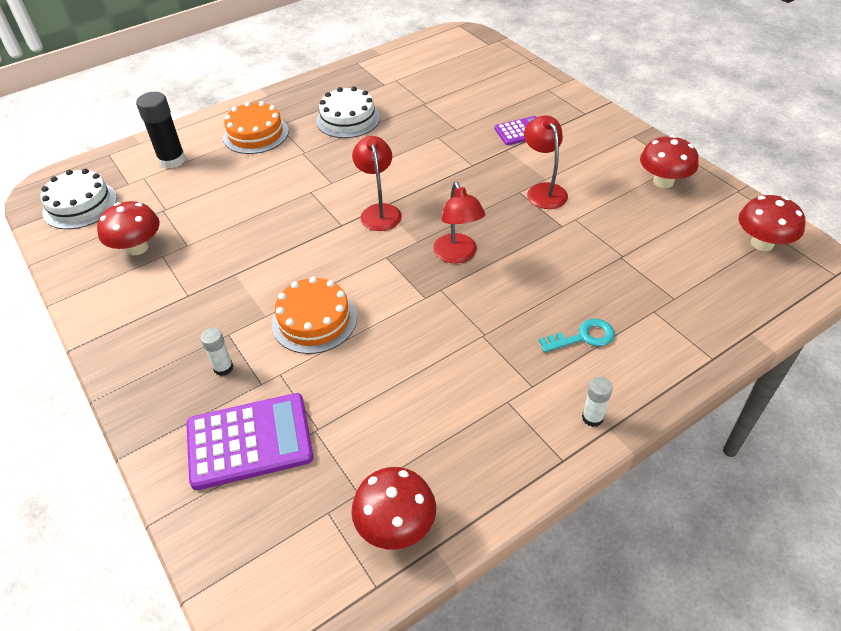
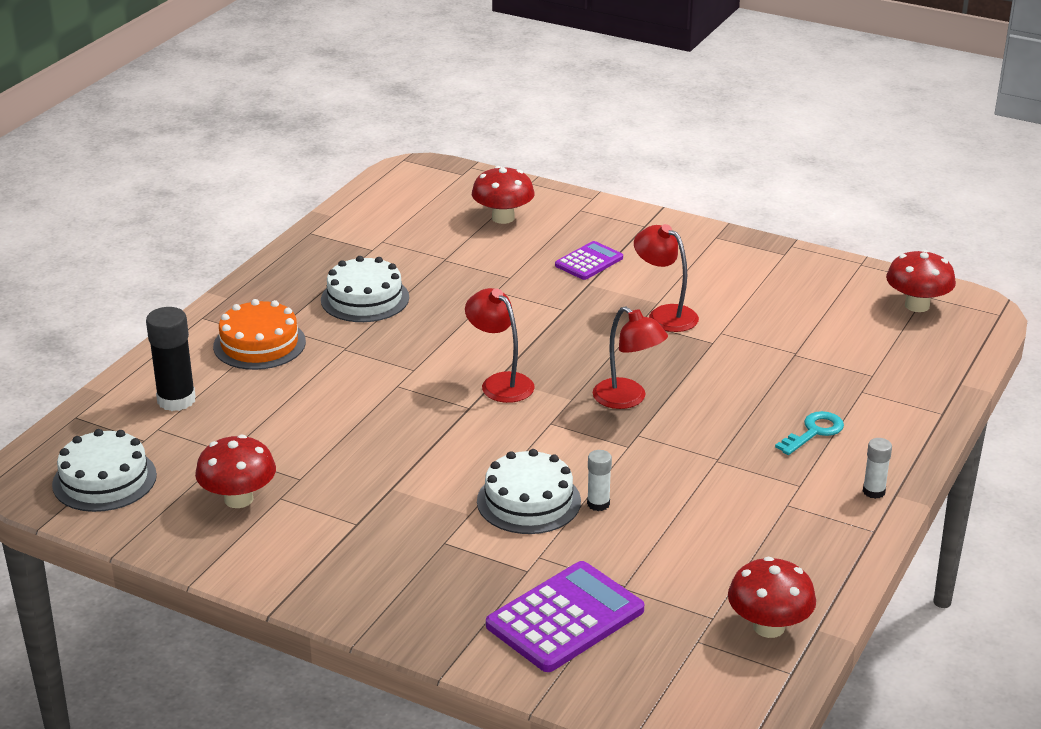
camera: 30 degrees left, 15 degrees down
white glue stick [200,328,233,376] -> white glue stick moved to [587,450,612,511]
orange cake [272,277,357,354] -> white cake [477,449,581,534]
red mushroom [640,135,699,188] -> red mushroom moved to [472,166,534,224]

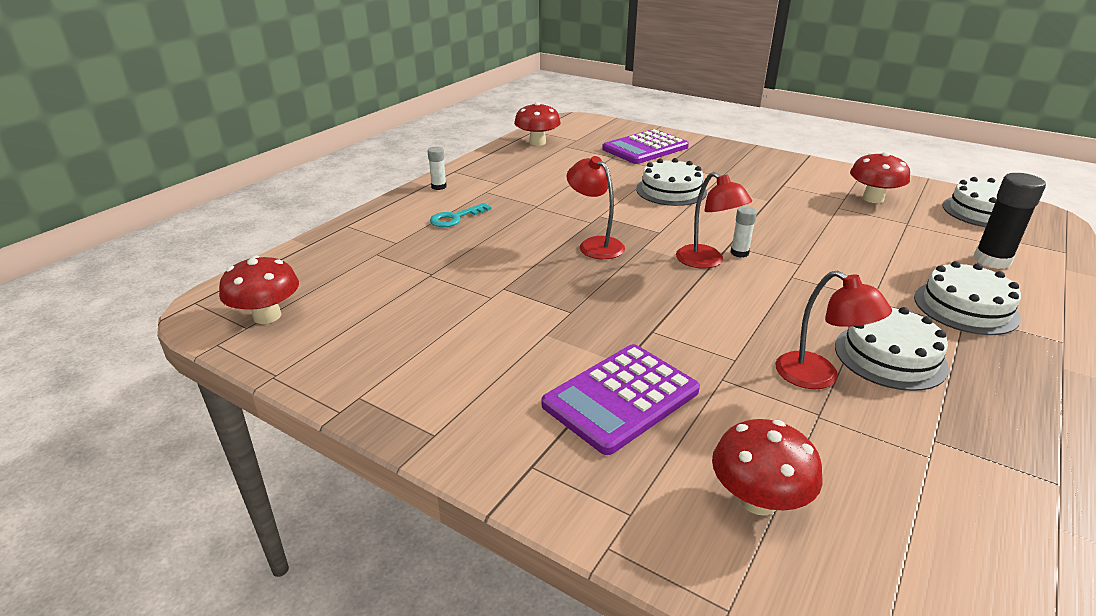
camera: 175 degrees left, 0 degrees up
orange cake [213,299,306,370] -> white cake [914,261,1021,335]
purple calculator [555,241,623,280] -> purple calculator [541,344,700,455], size x1.72
white glue stick [587,450,612,511] -> white glue stick moved to [731,206,757,257]
red lamp [634,224,699,332] -> red lamp moved to [775,270,892,389]

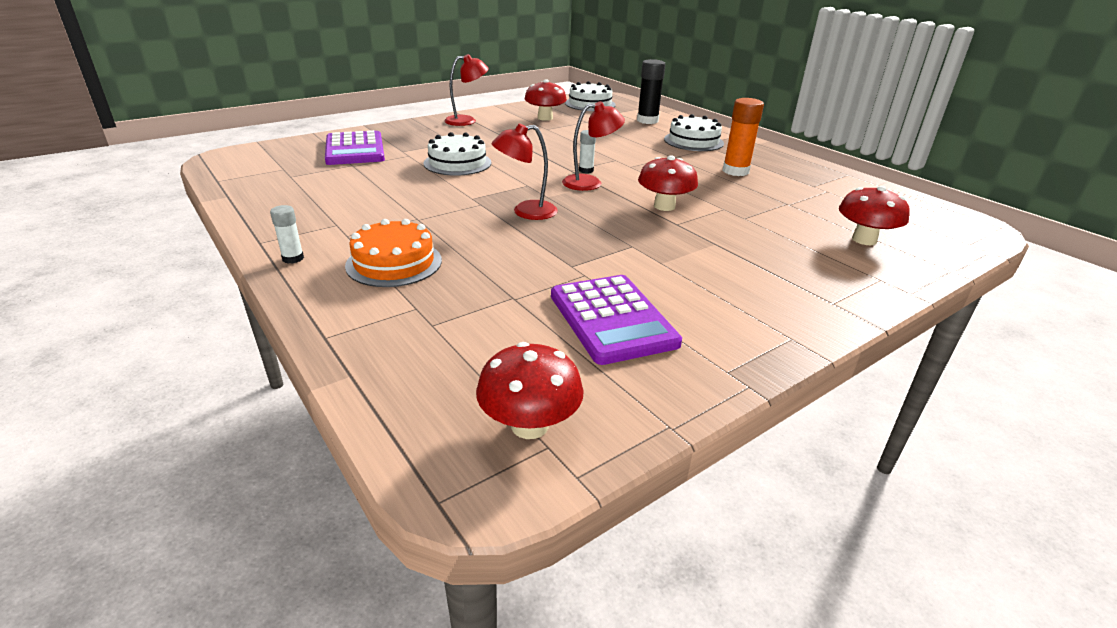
camera: 70 degrees left, 0 degrees up
turquoise key [430,203,491,227] -> orange cake [345,219,442,287]
red mushroom [514,102,561,146] -> red mushroom moved to [638,155,698,211]
purple calculator [541,344,700,455] -> purple calculator moved to [551,275,682,365]
red lamp [775,270,892,389] -> red lamp moved to [444,54,489,126]
white cake [835,307,949,391] -> orange glue stick [723,98,764,176]

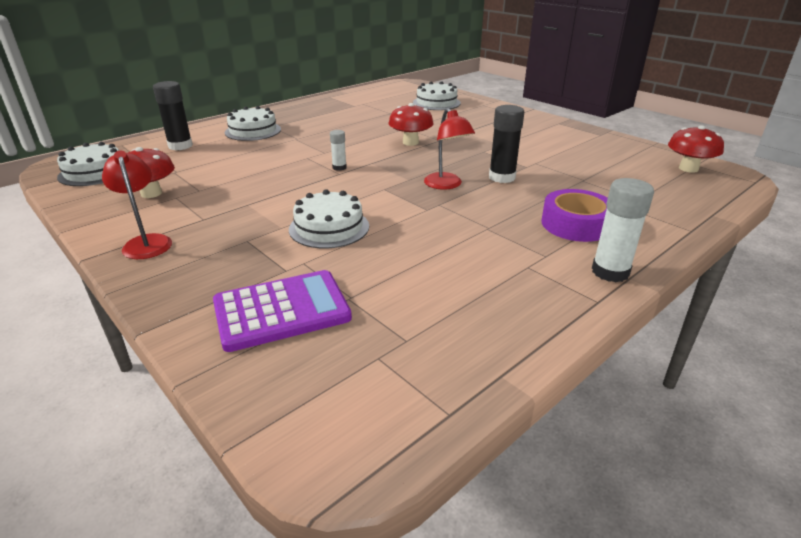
camera: 95 degrees left, 0 degrees up
white glue stick [270,205,304,264] -> white glue stick [592,178,654,282], size x1.80
orange cake [345,219,442,287] -> purple tape [541,189,608,242]
purple calculator [551,275,682,365] -> none
red lamp [562,101,625,191] -> none
orange glue stick [723,98,764,176] -> none
red mushroom [839,186,910,245] -> white cake [413,81,461,110]
none -> black glue stick [489,105,524,183]

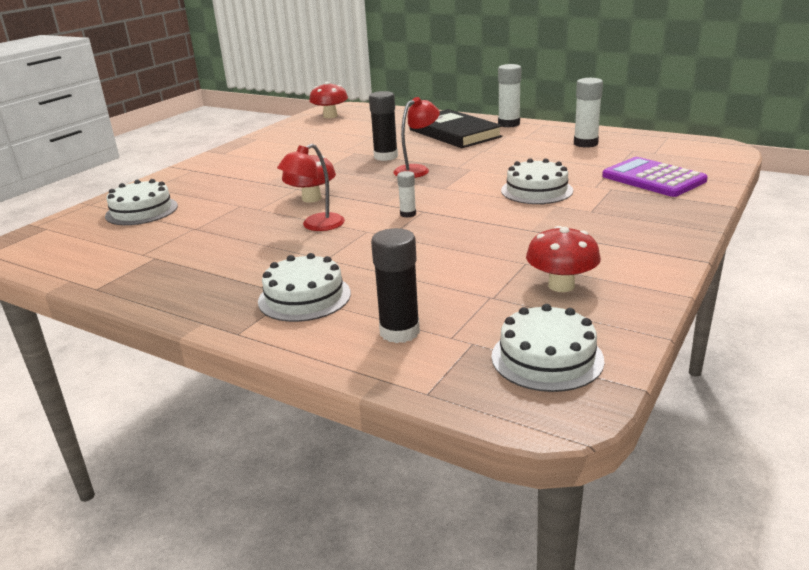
camera: 105 degrees left, 5 degrees down
red lamp [102,151,172,259] -> red lamp moved to [277,144,345,231]
purple tape [541,189,608,242] -> black book [410,109,502,148]
none -> white glue stick [574,78,603,147]

